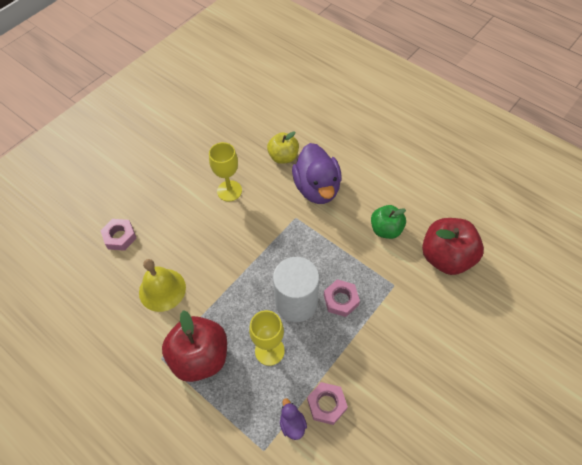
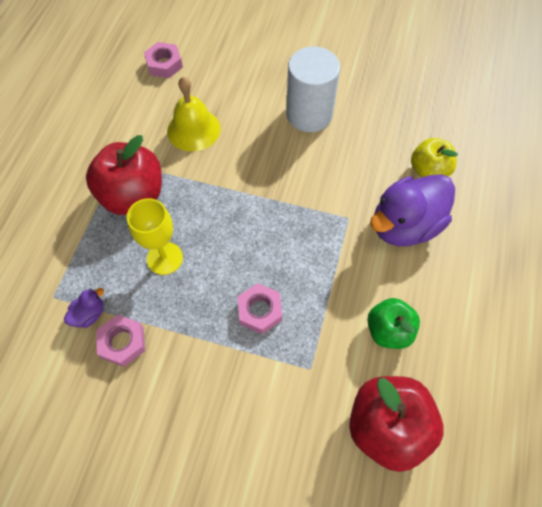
camera: 65 degrees right, 5 degrees up
pink nut [100,219,137,251] -> pink nut moved to [144,42,183,78]
yellow goblet [209,142,242,201] -> none
white cylinder [273,257,319,322] -> white cylinder moved to [286,46,340,132]

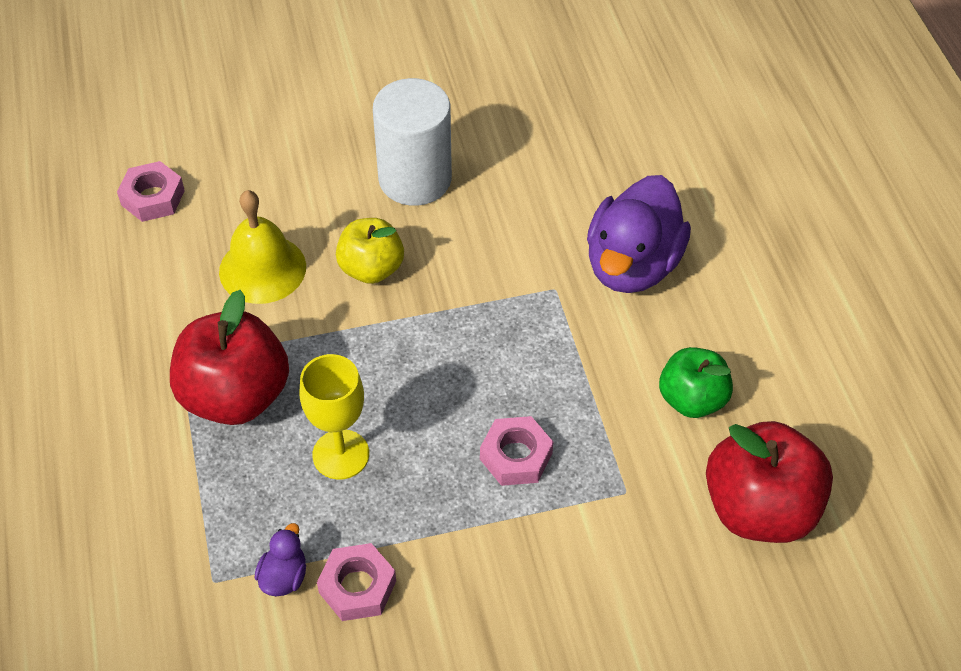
camera: 30 degrees left, 10 degrees down
yellow apple [411,138,458,177] -> yellow apple moved to [336,218,404,284]

